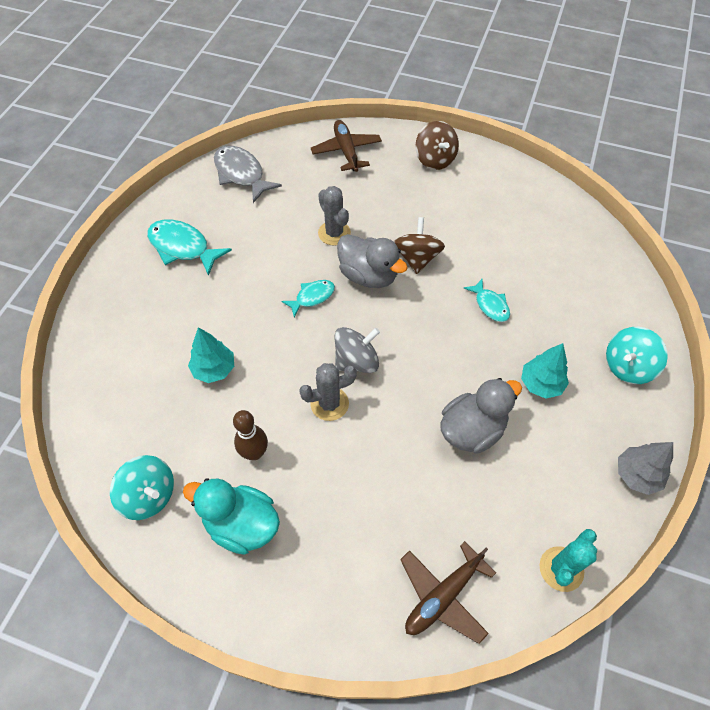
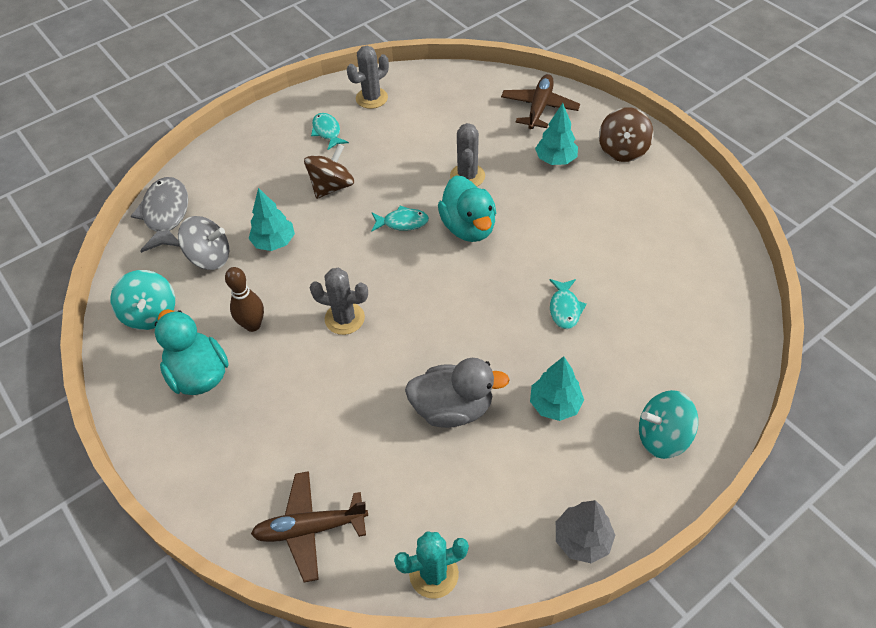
camera: 35 degrees right, 5 degrees down
turquoise fish [147,220,232,276] -> turquoise fish [311,113,349,150], size x0.59
grey fish [214,146,282,203] -> grey fish moved to [131,177,188,253]
grey spinning top [334,327,380,373] -> grey spinning top moved to [178,216,229,270]
grey duck [337,234,408,288] -> turquoise duck [438,175,496,242]
brown spinning top [394,217,445,274] -> brown spinning top moved to [304,144,354,199]
none -> grey cactus [347,46,389,109]
none -> turquoise tree [535,103,578,165]

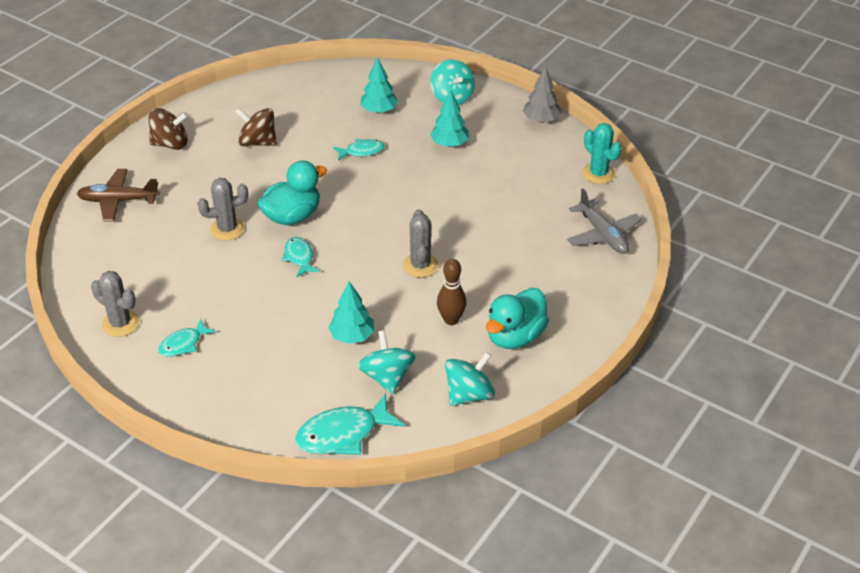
camera: 110 degrees left, 10 degrees down
grey fish [131,177,188,253] -> turquoise fish [295,393,404,455]
grey spinning top [178,216,229,270] -> turquoise spinning top [358,330,416,394]
brown plane [251,471,368,582] -> grey plane [567,188,642,254]
brown spinning top [304,144,354,199] -> brown spinning top moved to [235,108,277,146]
grey duck [405,358,510,428] -> none
turquoise tree [535,103,578,165] -> turquoise tree moved to [361,57,398,114]

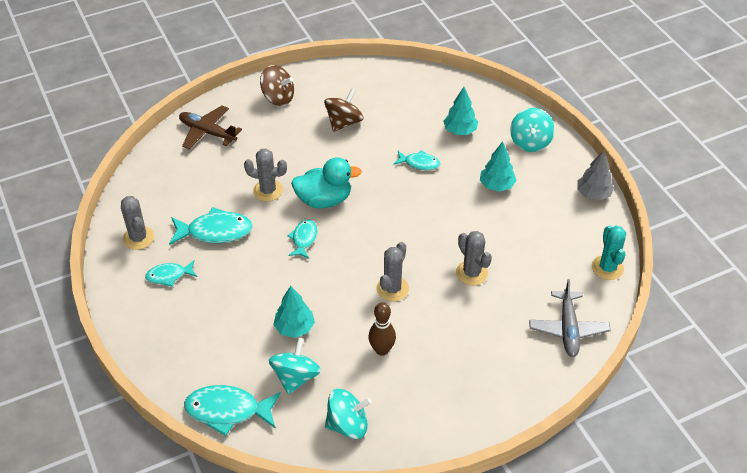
camera: 30 degrees right, 5 degrees up
brown spinning top [235,108,277,146] -> brown spinning top turned 75 degrees clockwise [324,88,364,132]
turquoise duck [486,288,549,349] -> none
none -> turquoise fish [169,207,253,245]
none -> grey cactus [456,231,492,285]

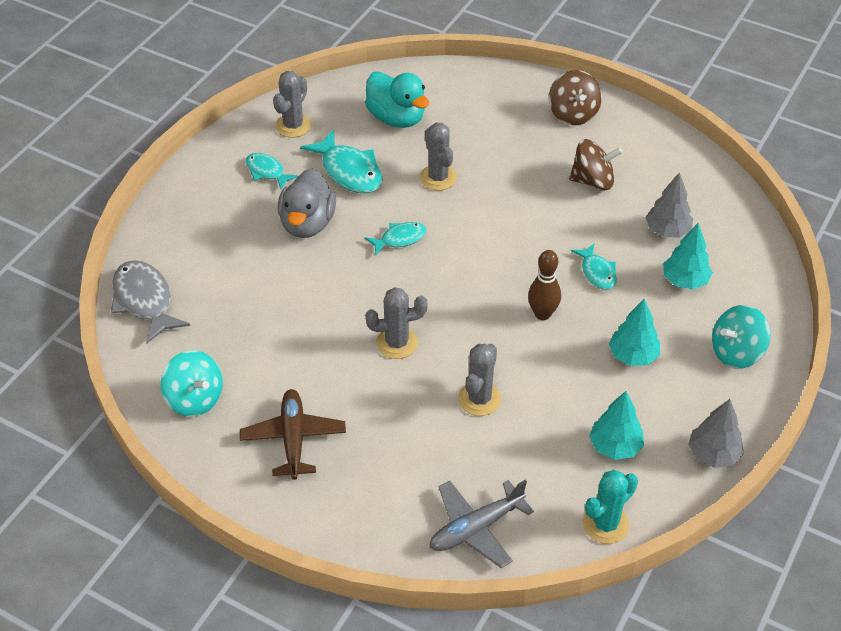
camera: 55 degrees right, 0 degrees up
brown plane [179,105,242,149] -> brown plane moved to [240,389,346,480]
turquoise fish [184,385,281,436] -> grey fish [111,260,190,344]
turquoise spinning top [269,338,321,395] -> none
turquoise tree [273,285,315,338] -> turquoise tree moved to [589,391,644,460]
turquoise duck [291,158,362,208] -> turquoise duck moved to [365,72,429,128]
brown bowling pin [368,302,396,356] -> brown bowling pin moved to [528,250,561,320]
none -> grey duck [278,169,336,238]
none -> grey tree [645,172,693,237]

